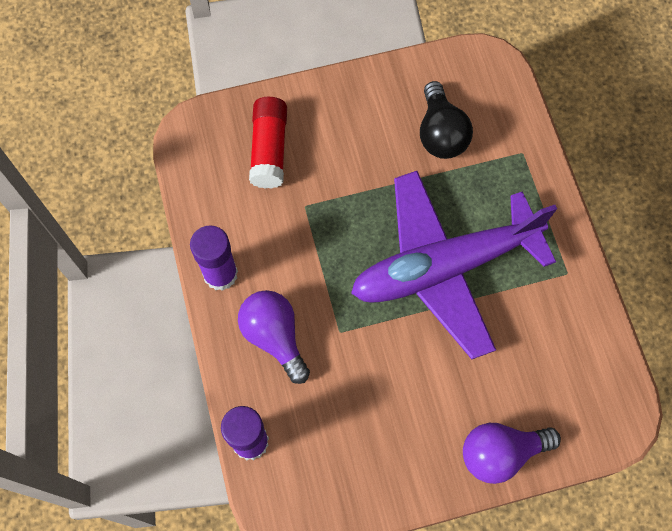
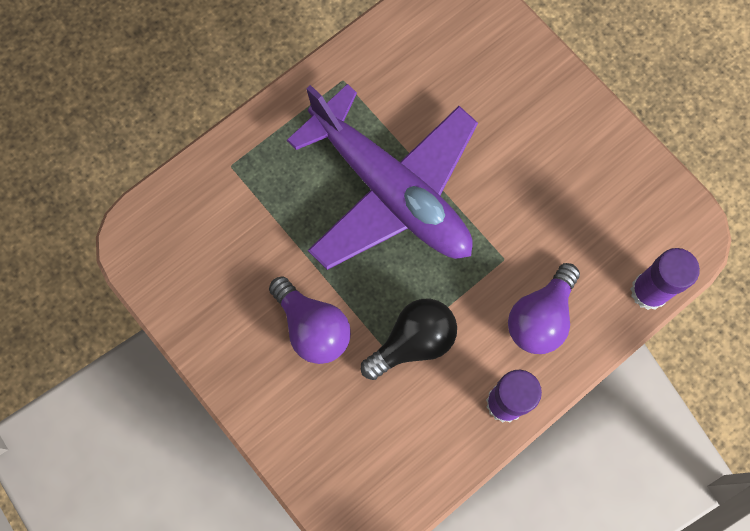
camera: 115 degrees left, 5 degrees up
red glue stick [249,97,287,189] -> none
black light bulb [420,81,473,159] -> black light bulb moved to [361,299,457,380]
purple light bulb [463,423,561,484] -> purple light bulb moved to [269,277,351,364]

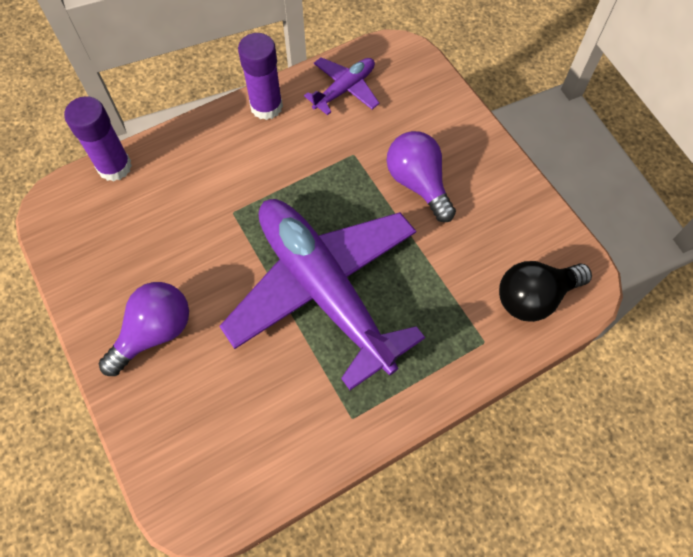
camera: 170 degrees left, 10 degrees down
black light bulb [361,299,457,380] -> black light bulb moved to [499,261,592,322]
purple light bulb [508,263,580,354] -> purple light bulb moved to [98,282,189,376]
none -> purple plane [304,57,379,115]

